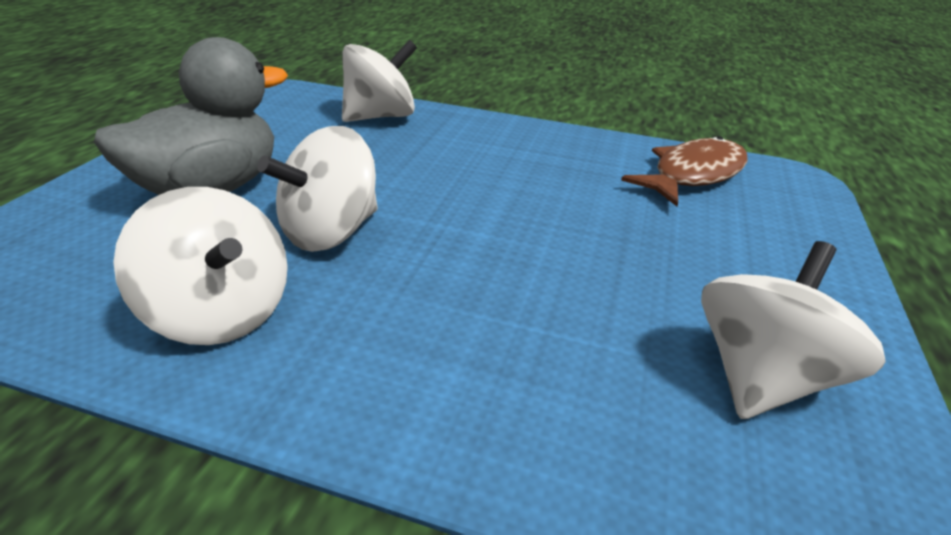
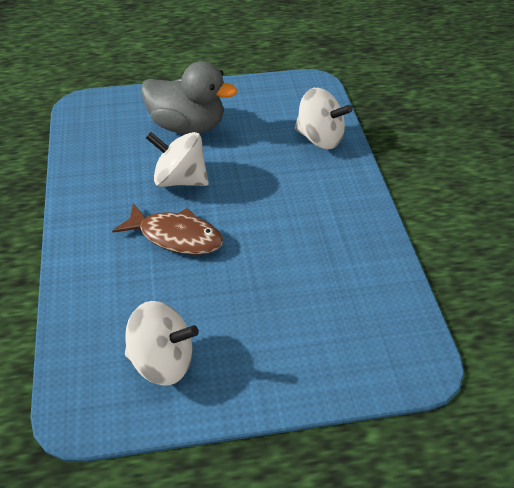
camera: 65 degrees right, 10 degrees up
white spinning top [113,187,288,345] -> none
brown fish [621,136,748,206] -> brown fish moved to [112,203,223,255]

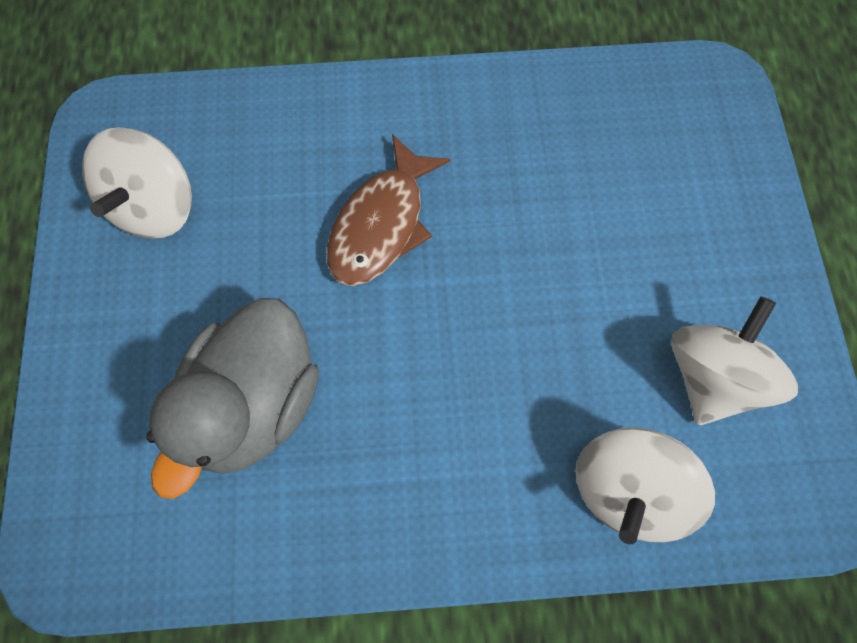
camera: 95 degrees right, 25 degrees up
grey duck [141,61,237,134] -> grey duck moved to [146,298,319,499]
white spinning top [146,132,209,187] -> white spinning top moved to [671,296,798,425]

